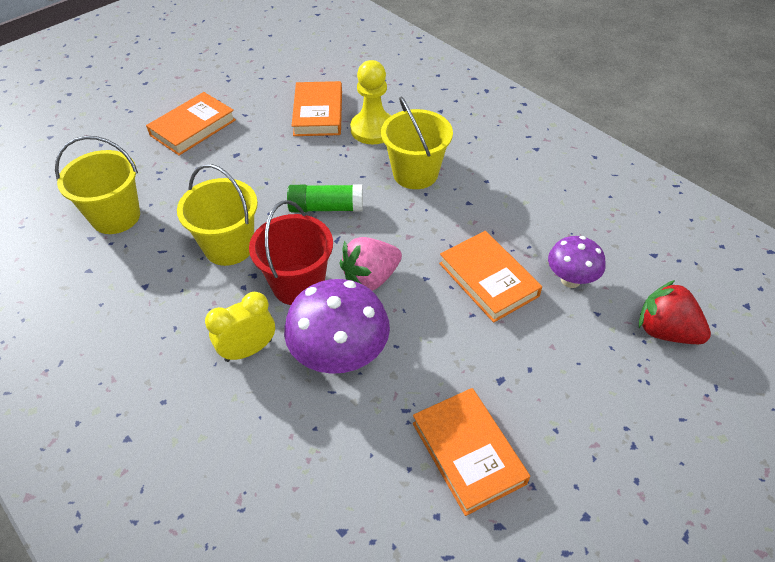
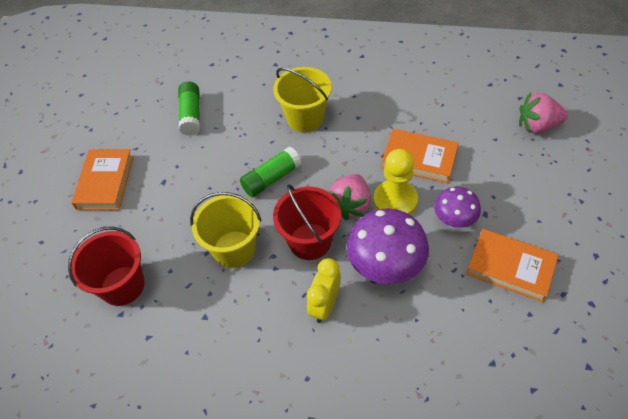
camera: 35 degrees left, 5 degrees up
yellow bucket [55,136,140,234] -> red bucket [68,226,145,306]
orange book [292,81,342,136] -> green glue stick [178,81,200,136]
yellow pawn [350,60,391,144] -> yellow pawn moved to [373,149,418,215]
purple mushroom [548,236,606,288] -> purple mushroom moved to [434,187,481,228]
red strawberry [639,280,711,344] -> pink strawberry [519,92,568,134]

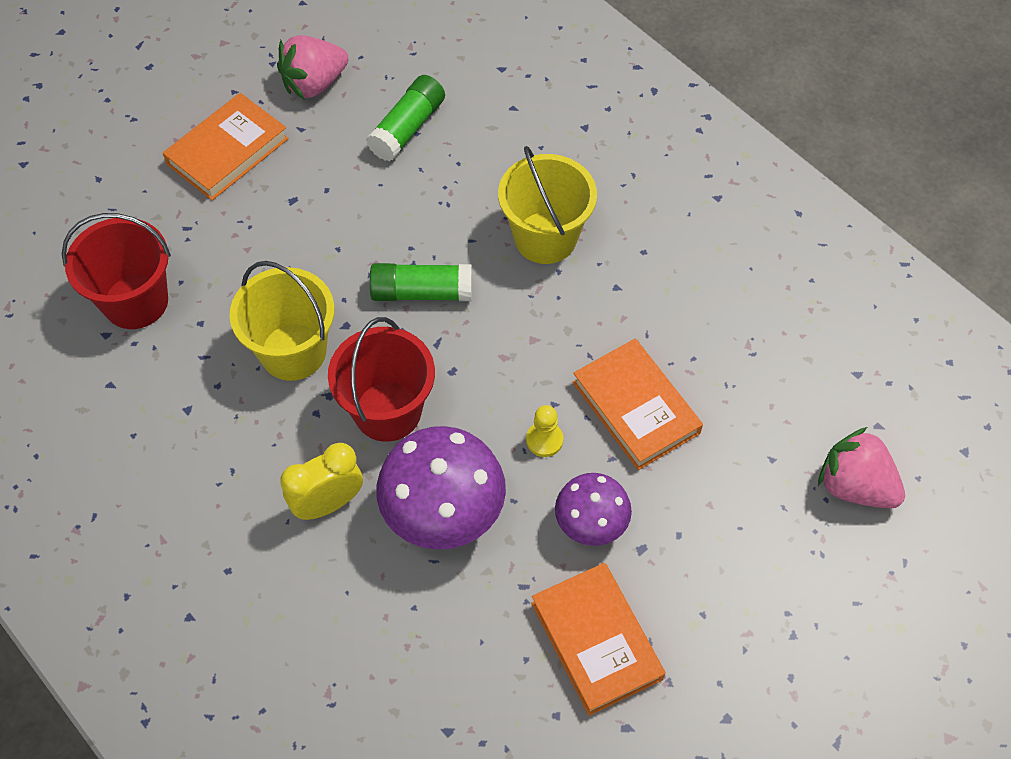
camera: 35 degrees right, 5 degrees up
pink strawberry [328,174,371,220] -> pink strawberry moved to [277,35,348,100]
yellow pawn [373,149,418,215] -> yellow pawn [526,405,563,457], size x0.51

